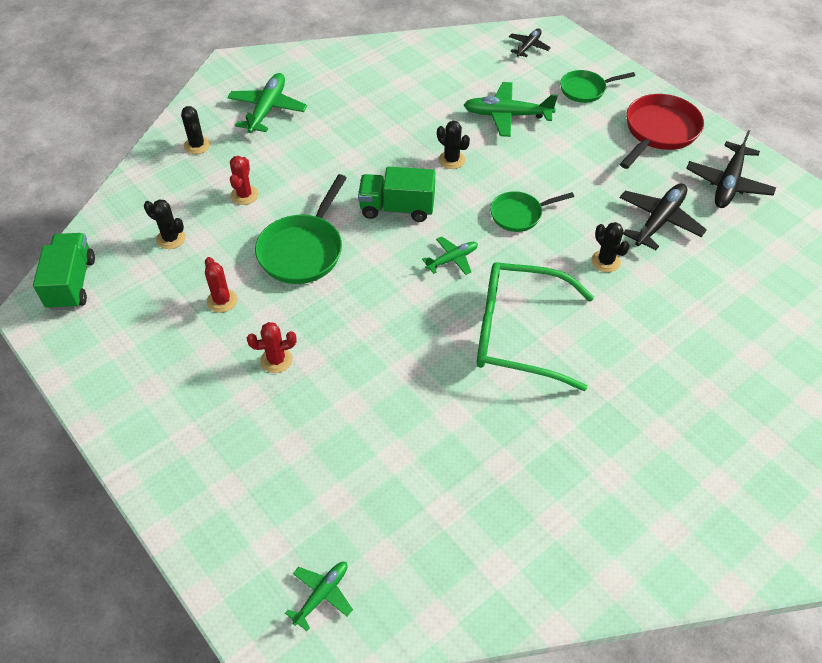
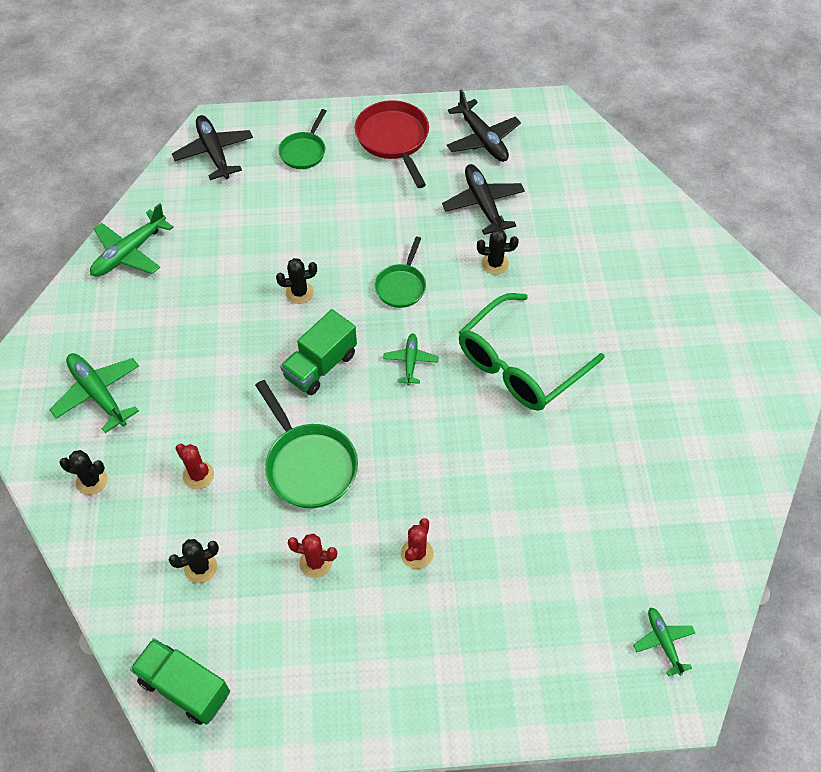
camera: 55 degrees left, 5 degrees up
green plane [464,82,558,137] -> green plane moved to [90,203,174,277]
black plane [509,28,551,57] -> black plane [172,115,253,180], size x1.70

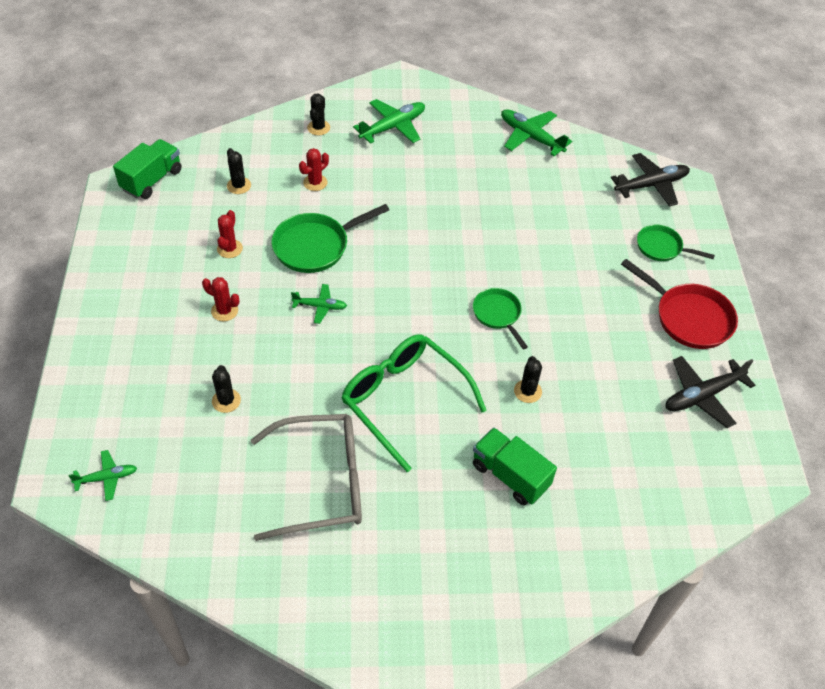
camera: 90 degrees right, 5 degrees down
black cactus [276,258,317,304] -> black cactus moved to [212,365,241,413]
green truck [280,309,357,395] -> green truck moved to [473,427,557,505]
red pan [355,100,429,188] -> red pan turned 60 degrees clockwise [621,259,738,349]
green pan [375,237,426,308] -> green pan turned 45 degrees clockwise [473,288,528,349]
green plane [383,333,438,386] -> green plane moved to [291,284,347,324]
black plane [442,164,525,235] -> none
none -> grey glasses [251,414,362,541]

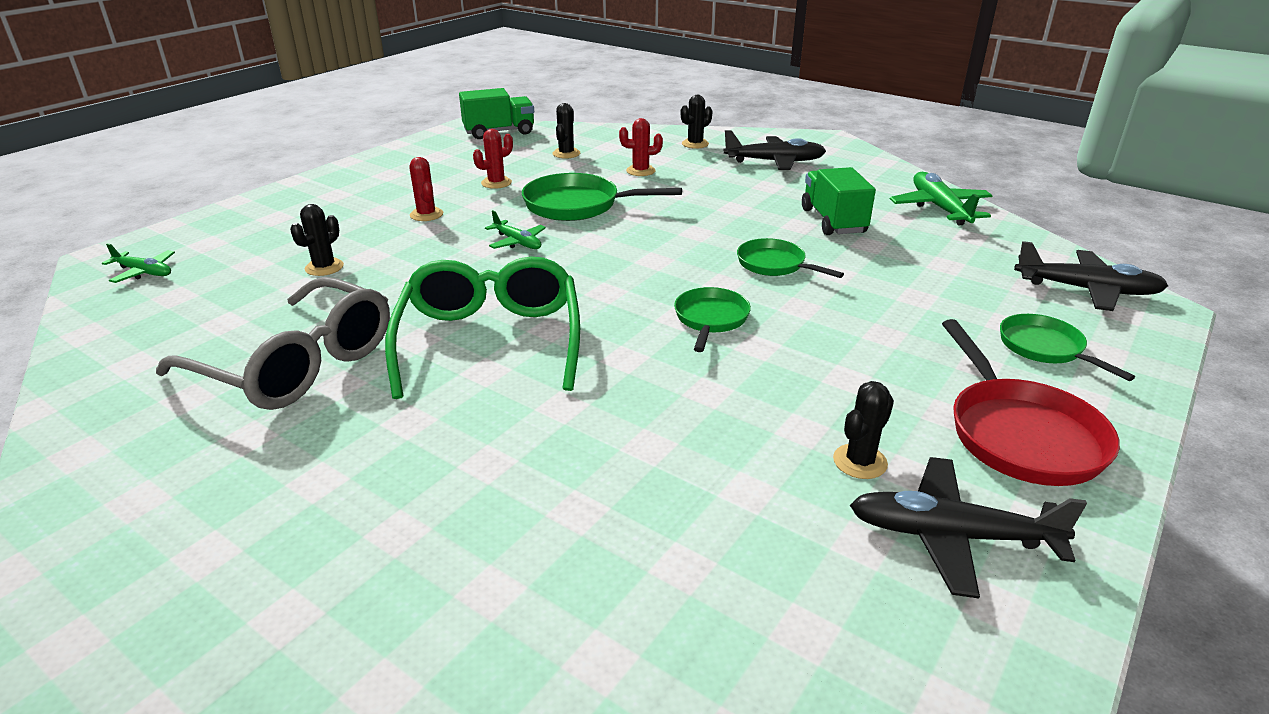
camera: 40 degrees right, 20 degrees down
green plane [353,99,425,144] -> black plane [723,130,826,170]
green truck [473,427,557,505] -> green truck moved to [802,167,876,235]
black cactus [514,356,542,403] -> black cactus moved to [833,381,894,479]
none -> green pan [737,238,844,278]

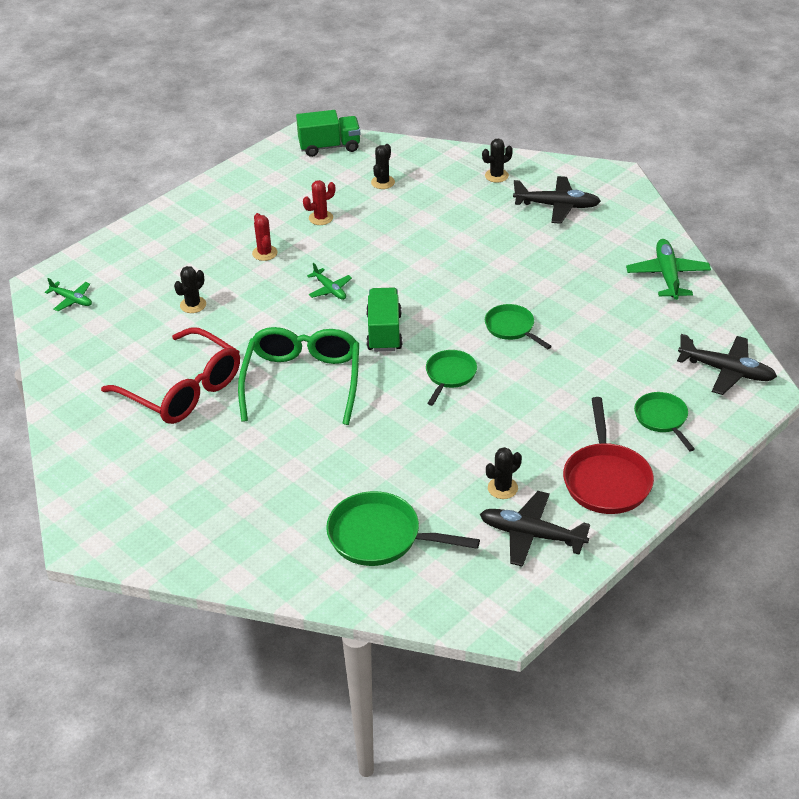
camera: 10 degrees right, 10 degrees up
grey glasses [156,277,390,410] -> red glasses [101,327,240,424]
green pan [522,173,682,221] -> green pan moved to [326,491,480,566]
red cactus [619,118,663,176] -> none
green truck [802,167,876,235] -> green truck moved to [366,288,403,352]

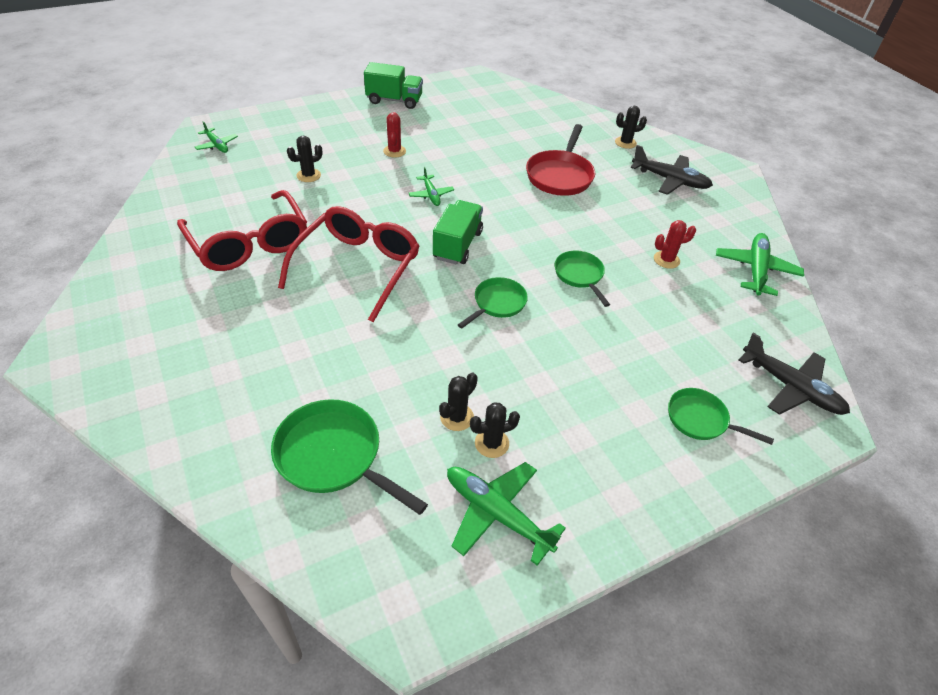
camera: 15 degrees right, 5 degrees up
green glasses [238,327,359,425] -> red glasses [278,206,419,322]
green truck [296,110,360,157] -> green truck moved to [364,62,423,109]
red cactus [303,180,335,225] -> red cactus moved to [654,220,696,269]
black cactus [371,144,395,189] -> black cactus moved to [439,372,478,431]
black plane [480,491,590,567] -> green plane [447,462,566,566]
red pan [563,397,654,514] -> red pan moved to [526,124,595,196]
green pan [634,392,695,452] -> green pan turned 60 degrees counterclockwise [668,388,774,445]

